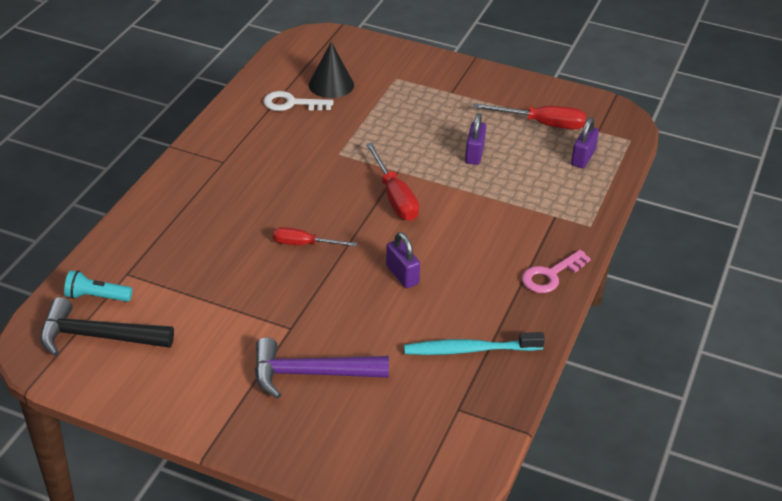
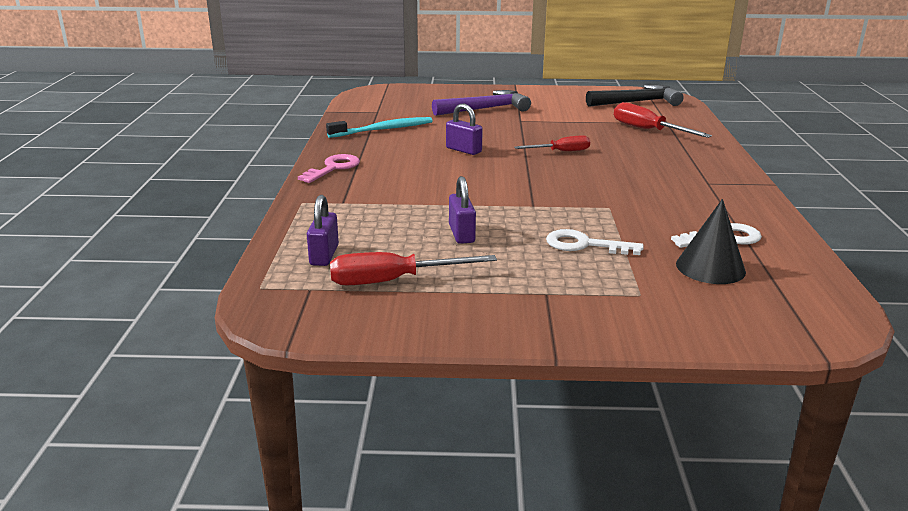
camera: 160 degrees right, 15 degrees down
turquoise flashlight [64,270,132,302] -> none
red screwdriver [366,143,419,221] -> red screwdriver moved to [614,102,712,138]
none -> white key [546,229,644,255]

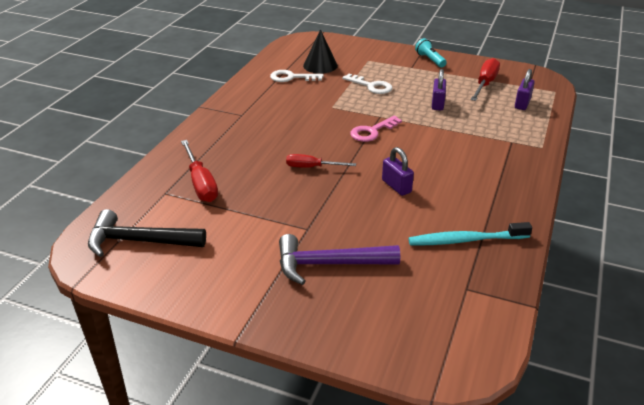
camera: 160 degrees left, 10 degrees up
pink key [298,154,360,183] -> pink key moved to [350,116,402,142]
red screwdriver [330,252,497,285] -> red screwdriver turned 75 degrees counterclockwise [470,58,500,101]
none -> turquoise flashlight [415,38,447,67]

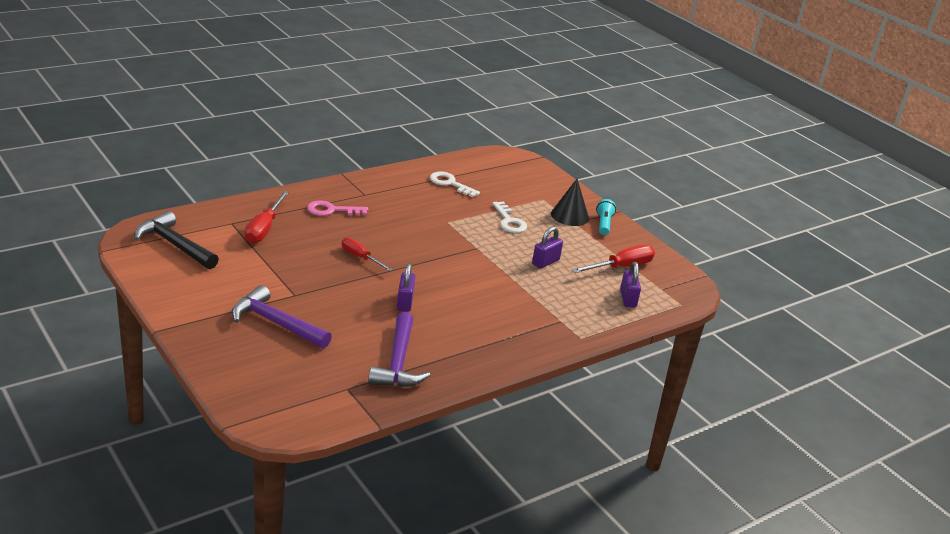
camera: 30 degrees right, 5 degrees down
black cone [303,29,338,74] -> black cone moved to [551,179,589,226]
pink key [350,116,402,142] -> pink key moved to [307,200,368,216]
turquoise toothbrush [408,222,532,245] -> purple hammer [368,312,431,387]
purple padlock [515,69,535,110] -> purple padlock turned 60 degrees counterclockwise [620,262,641,308]

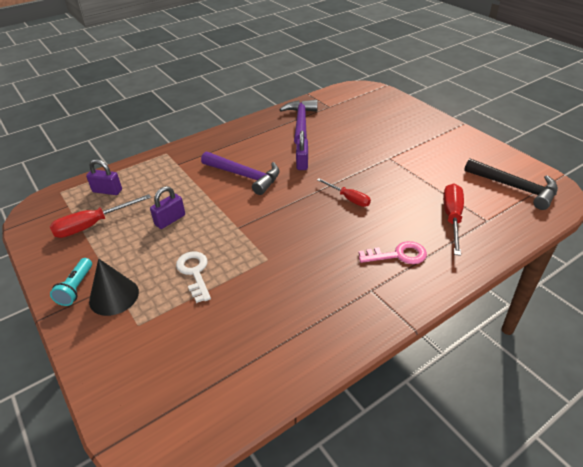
camera: 175 degrees left, 10 degrees up
purple hammer [232,285,332,349] -> purple hammer moved to [201,152,280,195]
white key [430,172,480,197] -> none
purple padlock [620,262,641,308] -> purple padlock turned 75 degrees counterclockwise [86,159,122,195]

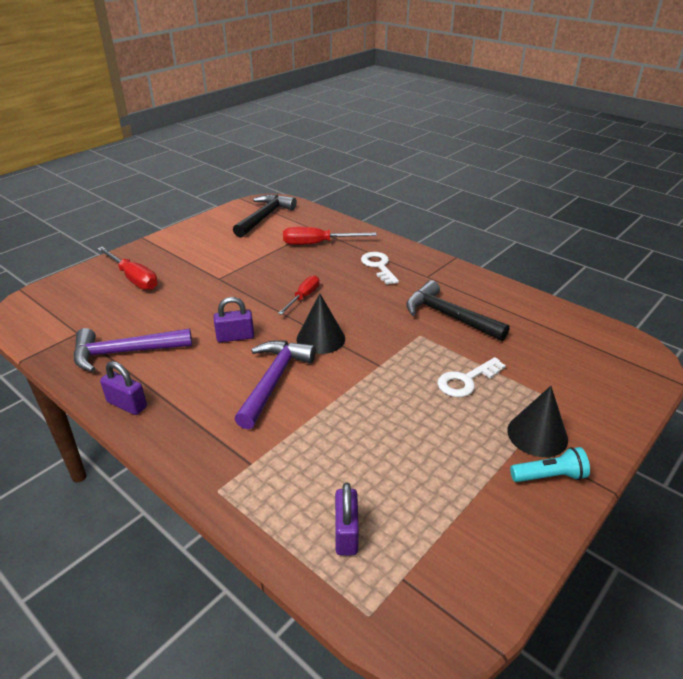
camera: 105 degrees left, 5 degrees down
red screwdriver [50,194,151,238] -> red screwdriver moved to [97,247,158,290]
purple padlock [150,186,185,229] -> purple padlock moved to [100,361,147,415]
pink key [359,241,427,264] -> white key [361,252,399,285]
none -> black cone [297,293,345,354]
none -> black hammer [406,280,510,341]

